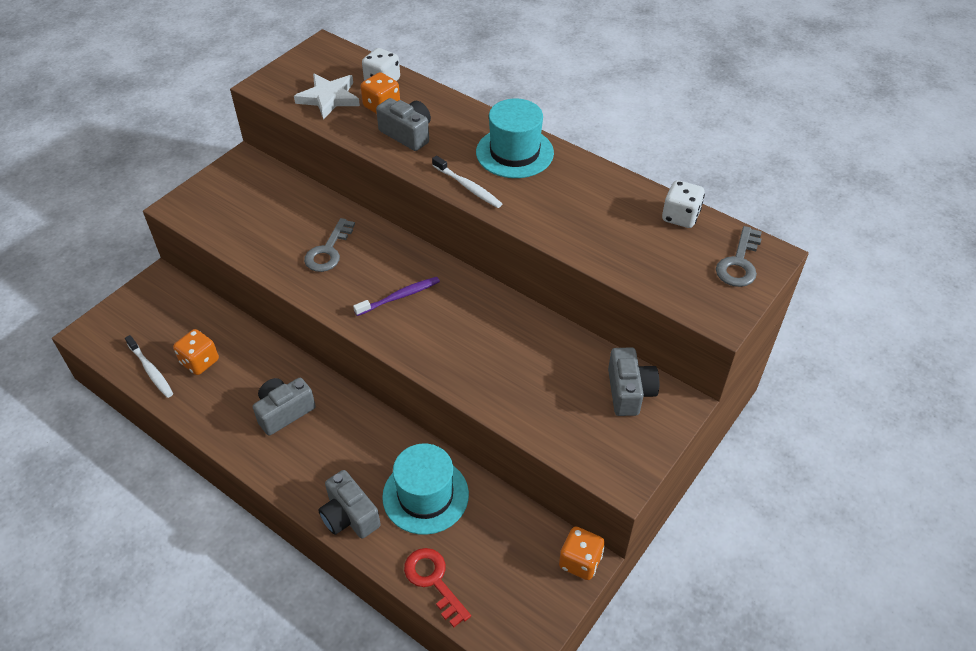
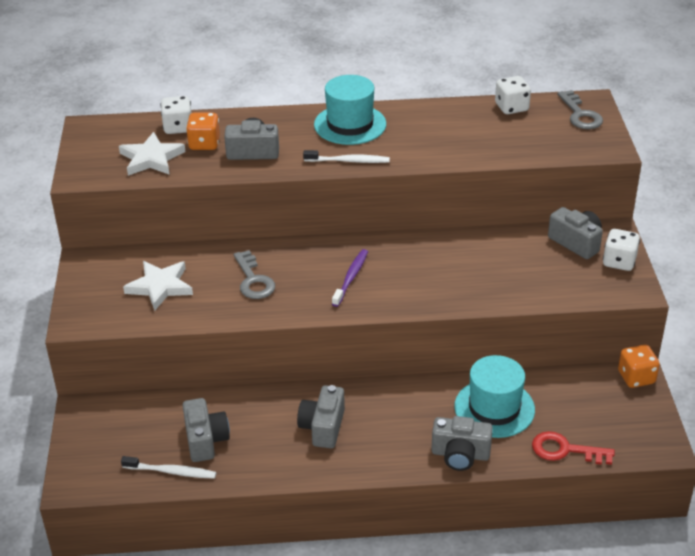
camera: 40 degrees left, 10 degrees down
orange dice [173,329,219,375] -> grey camera [182,398,230,462]
none -> white star [123,261,193,311]
none -> white dice [603,229,640,271]

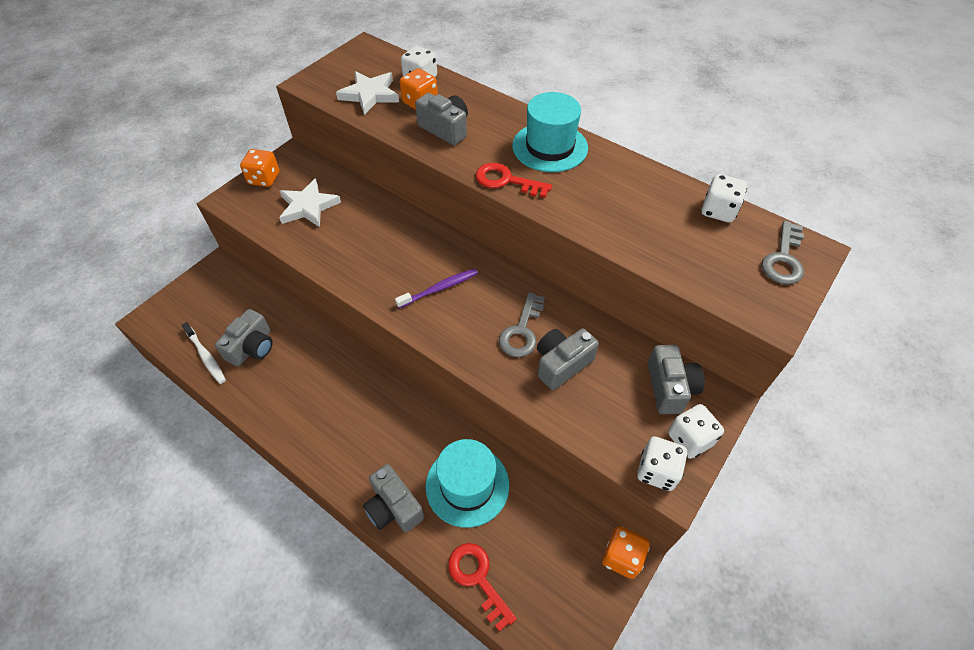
camera: 40 degrees right, 15 degrees up
grey key [234,250,275,299] -> grey key moved to [499,292,545,357]
grey camera [297,385,345,448] -> grey camera moved to [537,328,599,390]
white toothbrush [303,150,390,163] -> red key [475,163,552,198]
none -> orange dice [240,149,280,187]
none -> white dice [637,437,688,491]

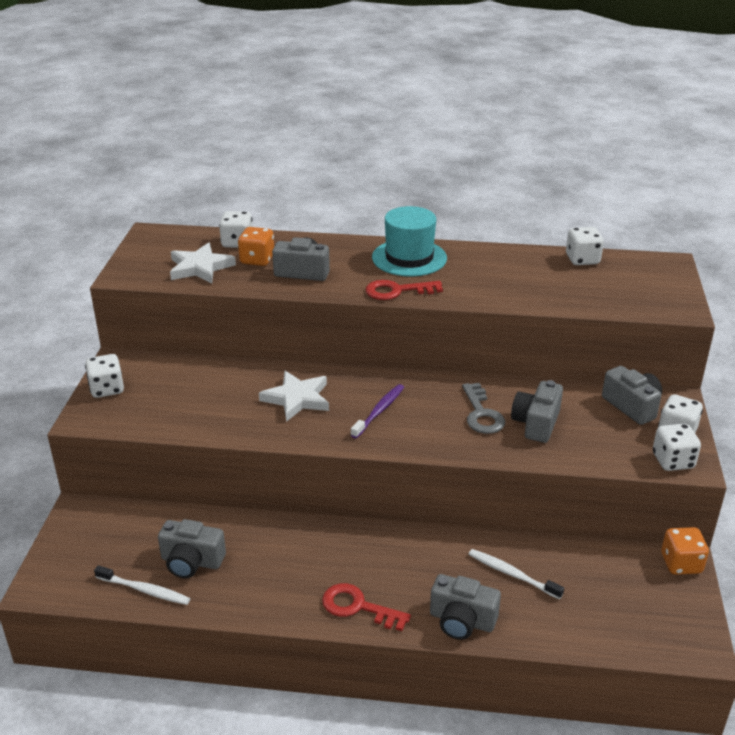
camera: 30 degrees left, 20 degrees down
grey camera [215,309,273,367] -> grey camera turned 105 degrees clockwise [158,519,226,578]
orange dice [240,149,280,187] -> white dice [85,354,124,398]
white star [279,178,341,227] -> white star moved to [259,371,329,422]
turquoise hat [426,439,509,528] -> white toothbrush [469,549,564,600]
red key [448,543,517,632] -> red key moved to [322,583,411,631]
grey key [762,221,804,284] -> none

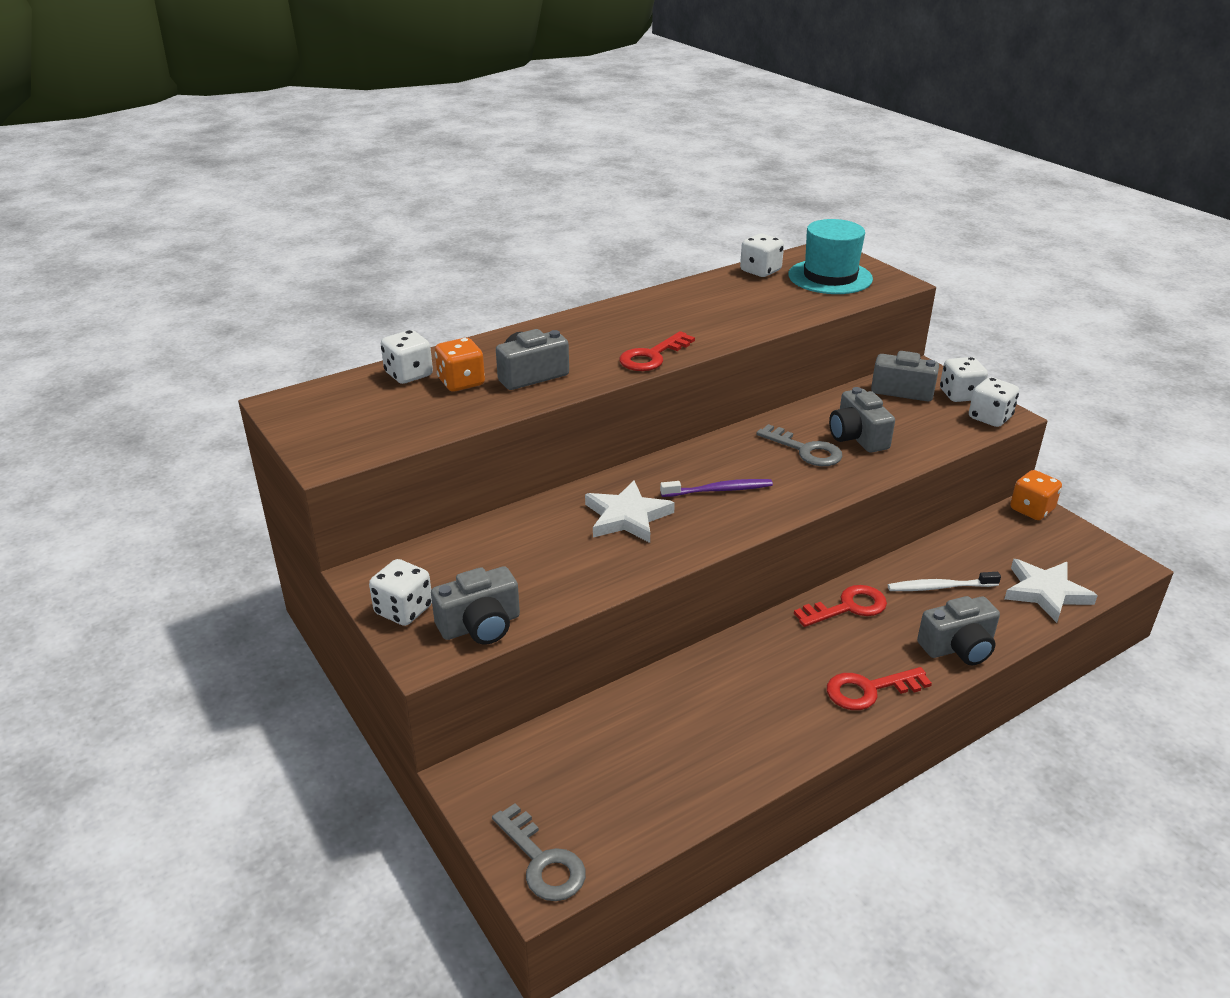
camera: 40 degrees left, 0 degrees up
white toothbrush [94,565,191,605] -> none
grey camera [158,519,226,578] -> grey camera moved to [431,566,520,644]
white star [170,243,236,283] -> white star moved to [1005,559,1098,623]
purple toothbrush [351,384,404,439] -> purple toothbrush turned 90 degrees clockwise [660,479,773,497]
turquoise hat [372,206,447,277] -> turquoise hat moved to [788,219,873,294]
none -> grey key [492,803,586,901]
none -> red key [794,585,887,627]

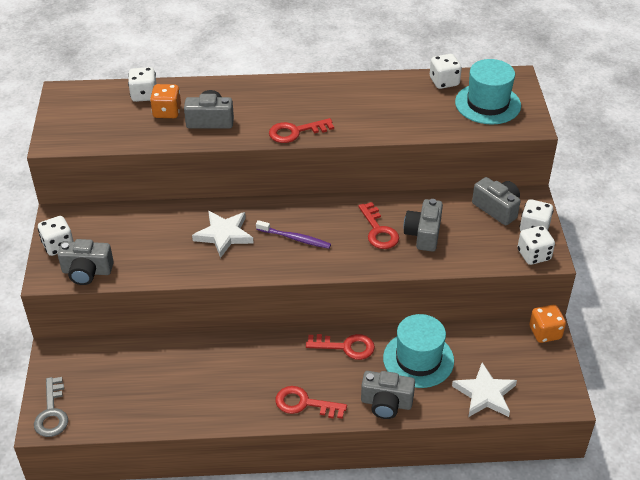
camera: 30 degrees right, 10 degrees up
grey key [756,424,843,466] -> red key [358,202,399,249]
white toothbrush [888,572,1001,591] -> turquoise hat [383,314,454,388]

